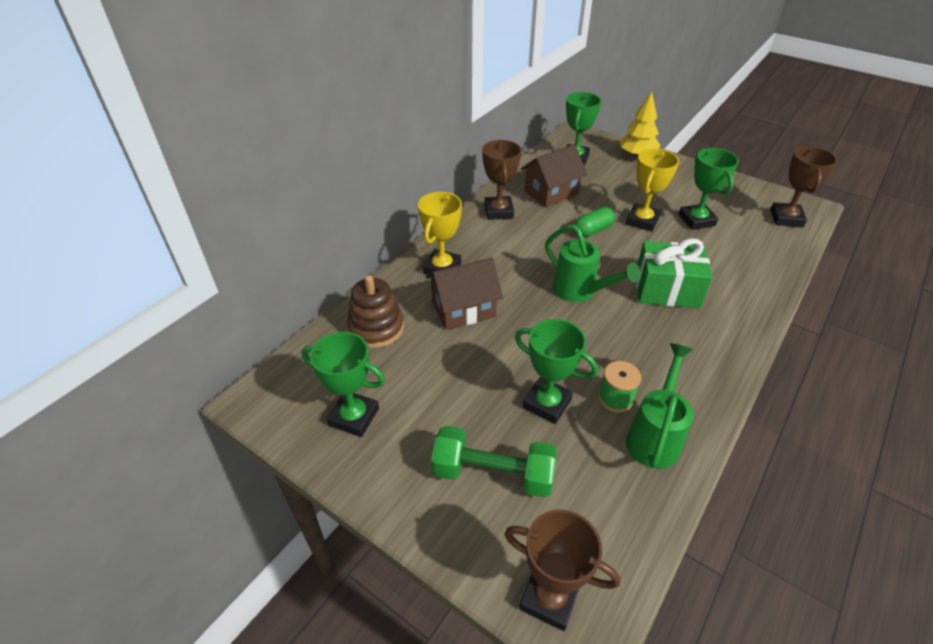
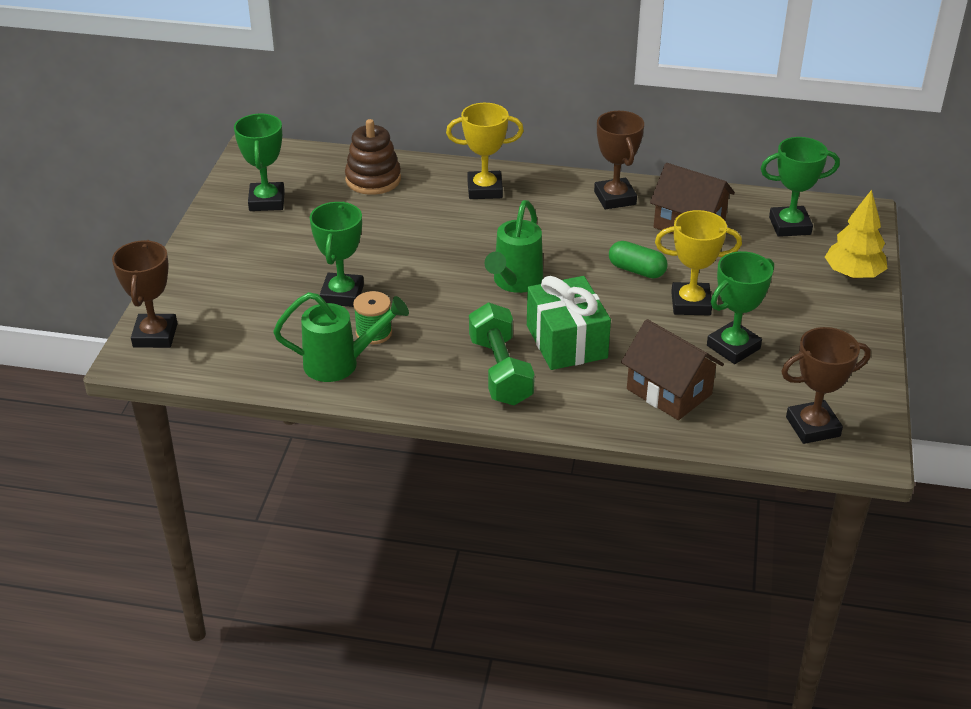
camera: 65 degrees right, 5 degrees down
brown house [426,258,503,330] -> brown house moved to [621,319,724,420]
green dumbbell [431,426,557,498] -> green dumbbell moved to [469,303,535,405]
brown trophy [482,140,521,220] -> brown trophy turned 75 degrees counterclockwise [594,111,644,210]

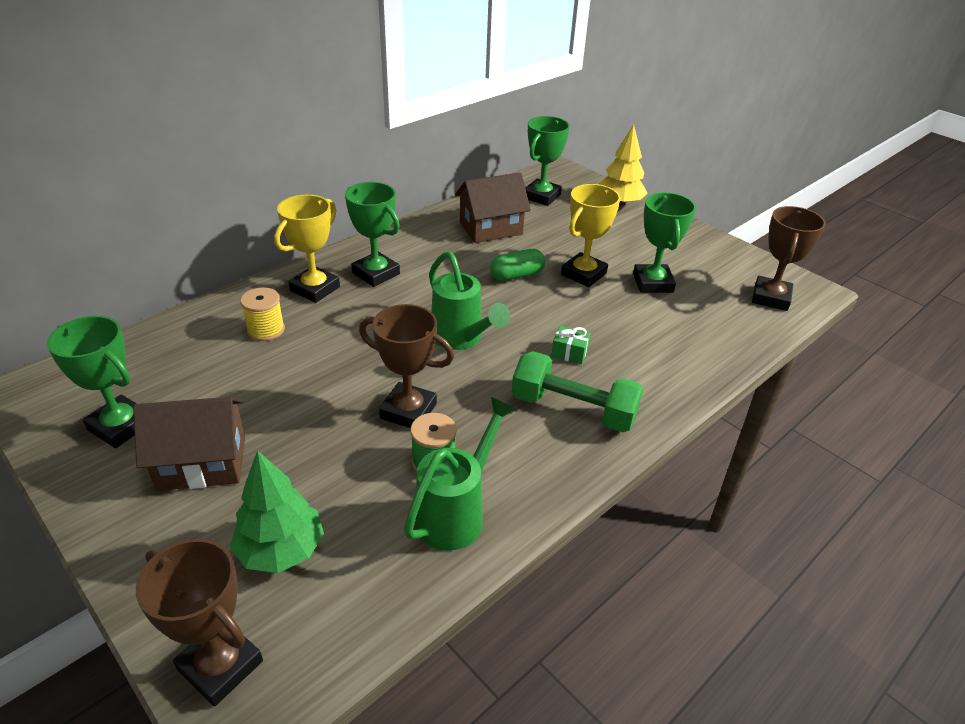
camera: 55 degrees left, 0 degrees up
green trophy [310,202,364,307] -> green trophy moved to [345,182,400,287]
brown stacking toy [345,119,401,195] -> none
green gift [527,276,611,370] -> green gift [551,326,590,364], size x0.42
brown trophy [594,111,644,210] -> brown trophy moved to [359,304,454,428]
brown house [621,319,724,420] -> brown house moved to [133,397,245,491]
none -> green tree [230,450,324,573]
none -> yellow spool [240,287,285,341]

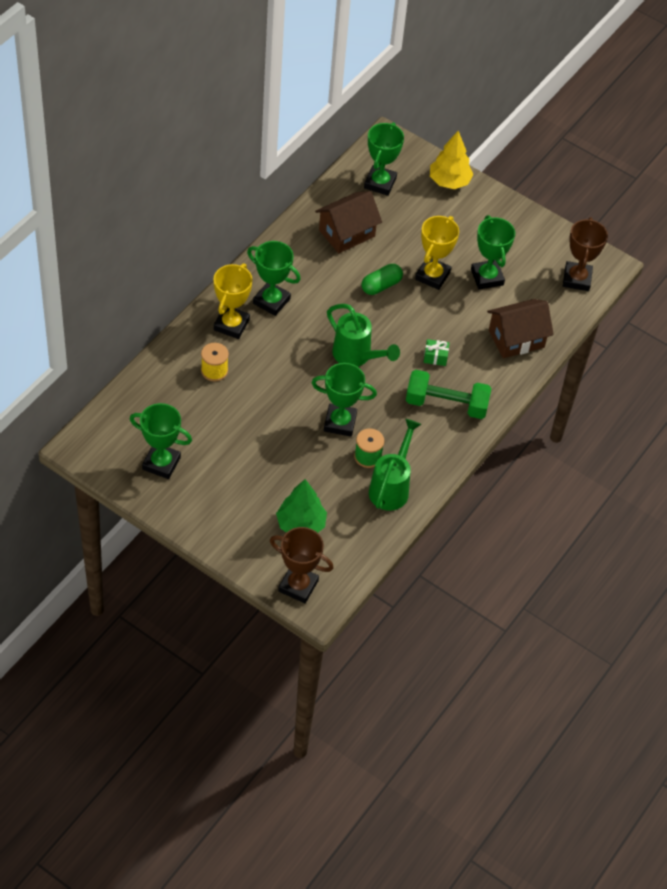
camera: 15 degrees left, 15 degrees up
brown house [133,397,245,491] -> brown house moved to [487,299,554,358]
brown trophy [359,304,454,428] -> green trophy [312,363,377,436]

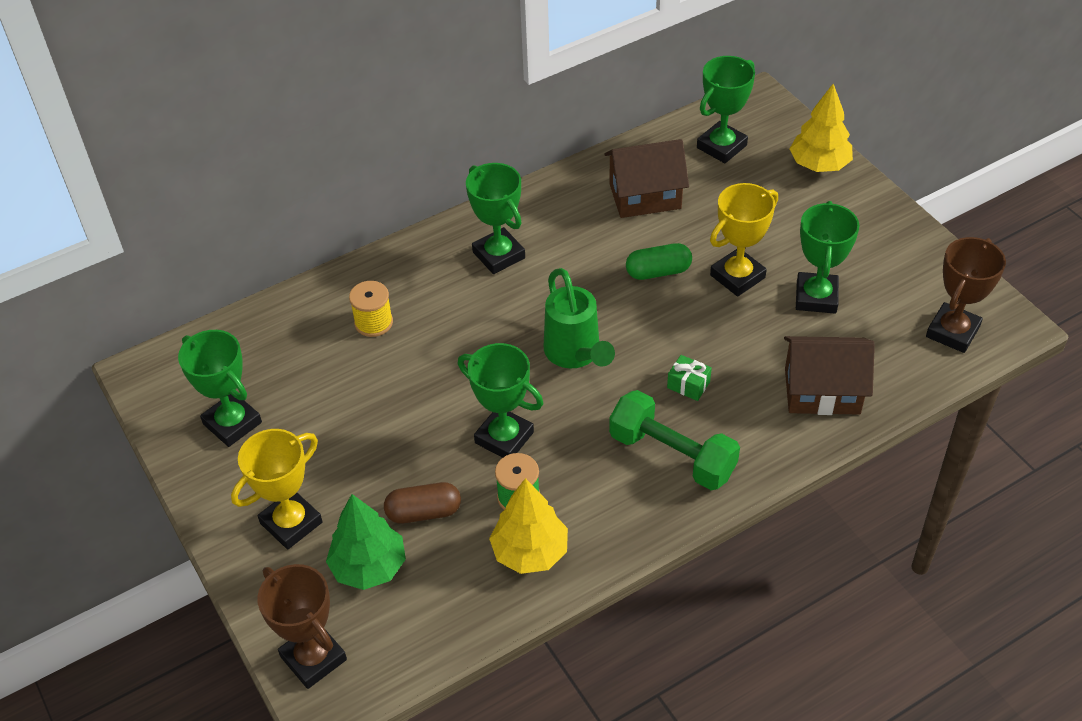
camera: 30 degrees right, 5 degrees down
yellow trophy [213,263,252,339] -> yellow trophy moved to [231,429,323,550]
green watering can [369,419,421,511] -> yellow tree [489,478,568,574]
none -> brown capsule [384,482,461,523]

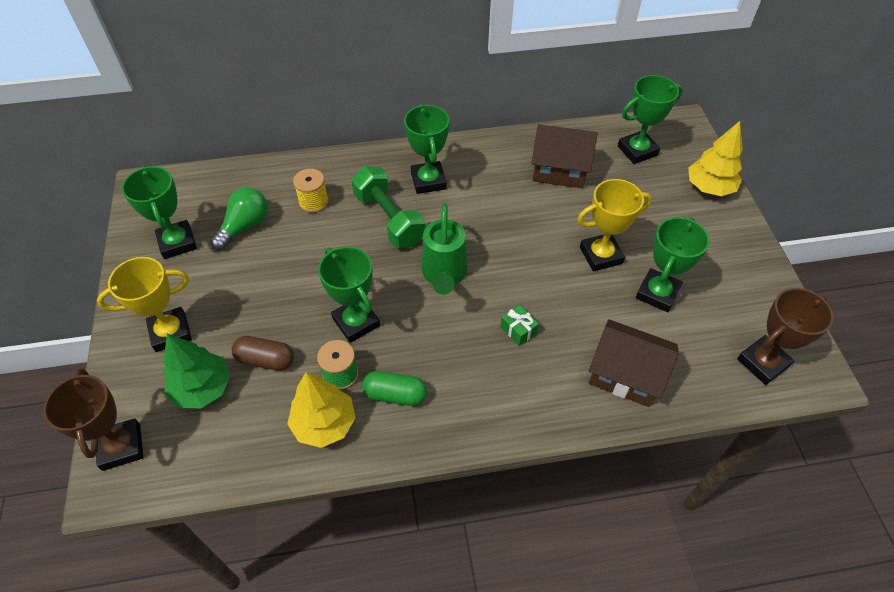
camera: 20 degrees right, 5 degrees up
green dumbbell [609,390,740,490] -> green dumbbell moved to [351,166,425,248]
green capsule [626,243,692,280] -> green capsule moved to [362,371,427,406]
none -> green light bulb [210,187,268,250]

